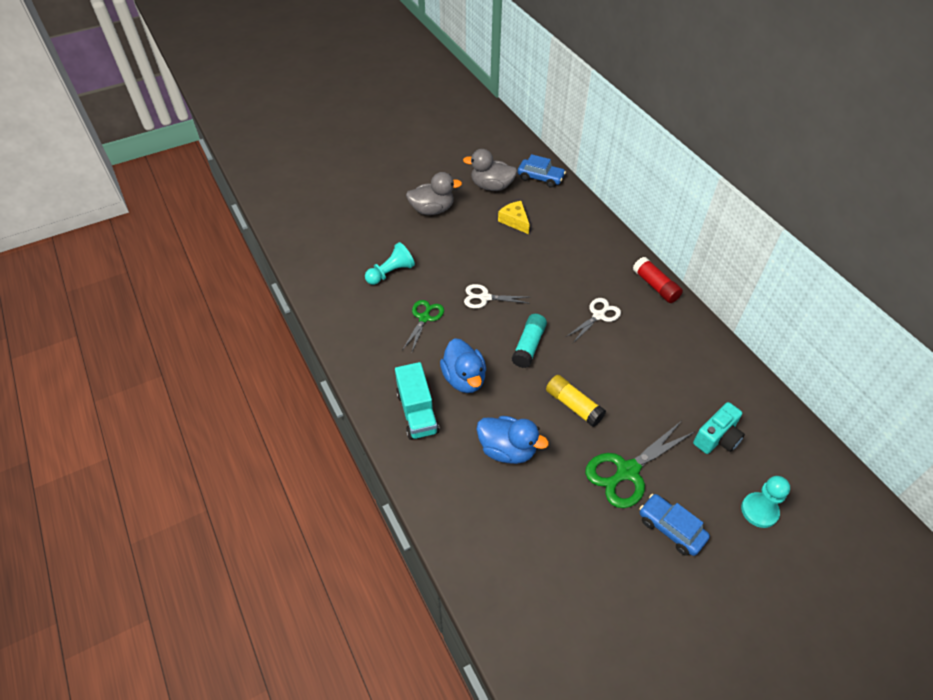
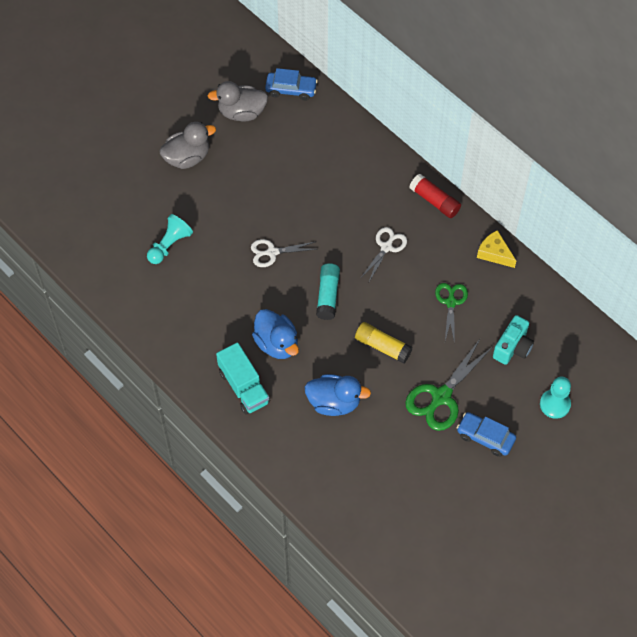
camera: 15 degrees left, 10 degrees up
green scissors [403,300,444,352] -> green scissors moved to [435,283,468,344]
yellow cheese [498,201,530,234] -> yellow cheese moved to [477,230,516,268]

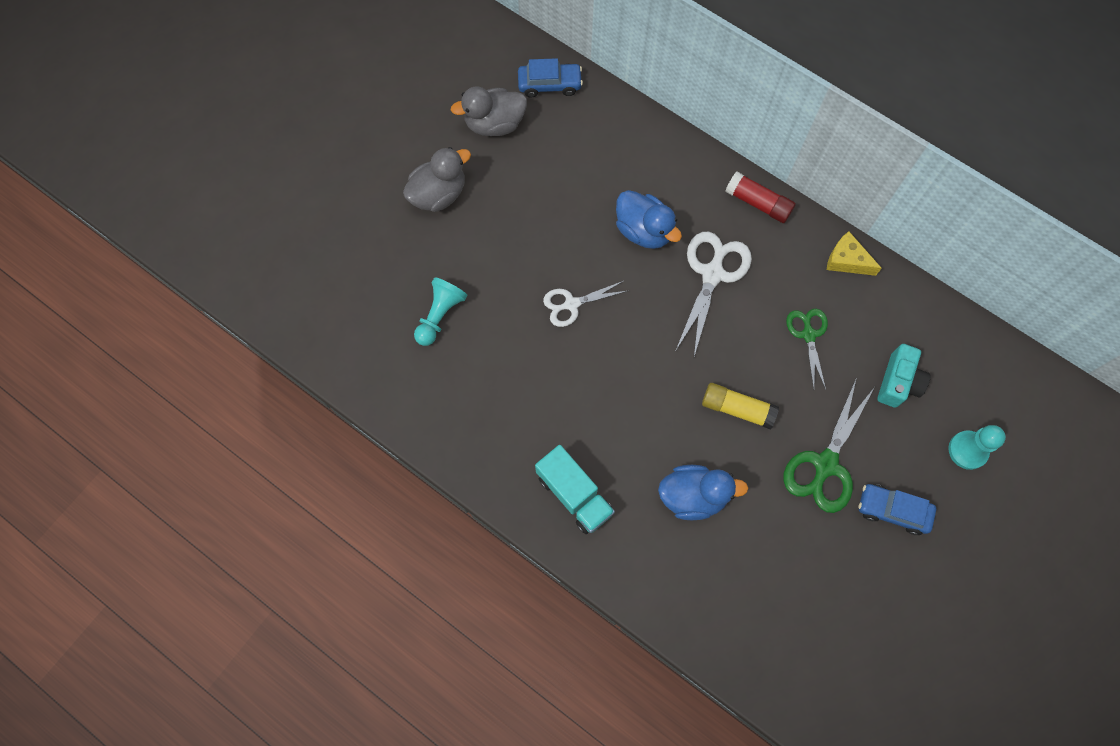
camera: 10 degrees left, 10 degrees up
blue duck [252,309,299,359] -> blue duck moved to [616,190,682,249]
turquoise glue stick [316,263,340,320] -> none
white scissors [360,227,407,282] -> white scissors [676,232,752,356], size x1.60

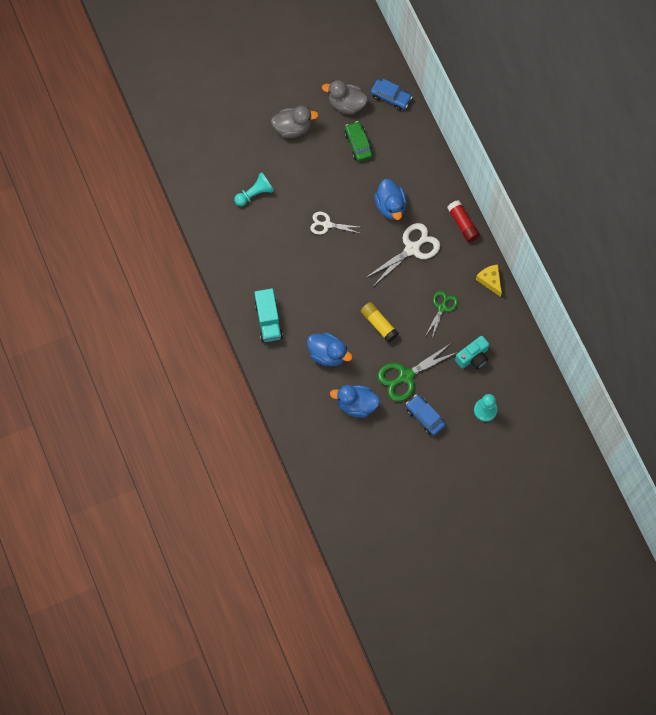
camera: 30 degrees right, 0 degrees up
none -> blue duck [330,385,380,418]
none -> green car [344,121,373,161]

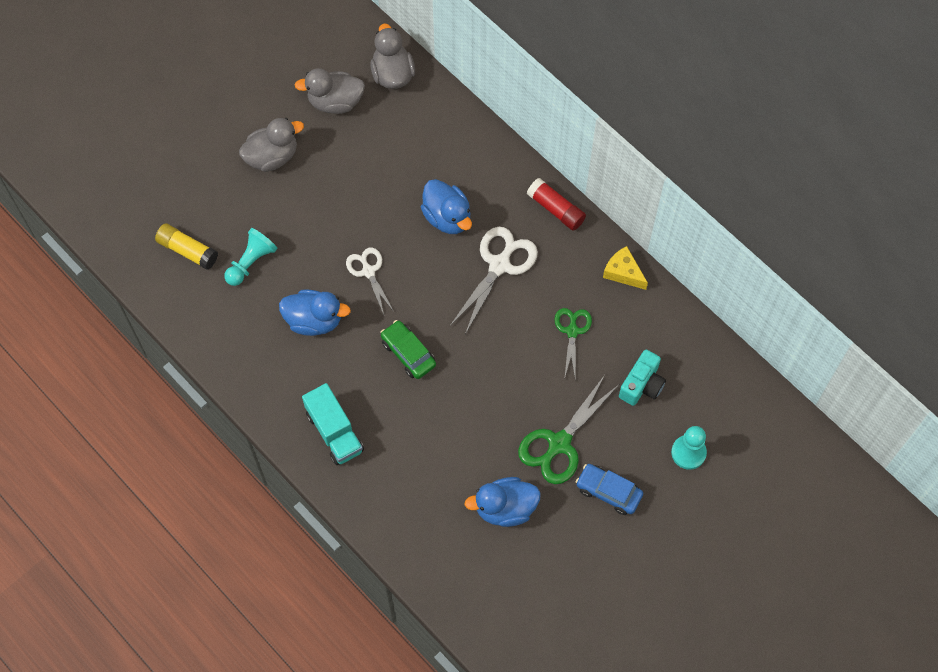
camera: 20 degrees left, 5 degrees down
blue duck [307,333,352,366] -> blue duck moved to [279,289,351,336]
white scissors [310,212,361,235] -> white scissors turned 75 degrees clockwise [346,248,394,315]
green car [344,121,373,161] -> green car moved to [380,320,436,379]
yellow glue stick [361,302,399,343] -> yellow glue stick moved to [155,223,218,270]
blue car [371,79,412,110] -> grey duck [370,24,415,89]

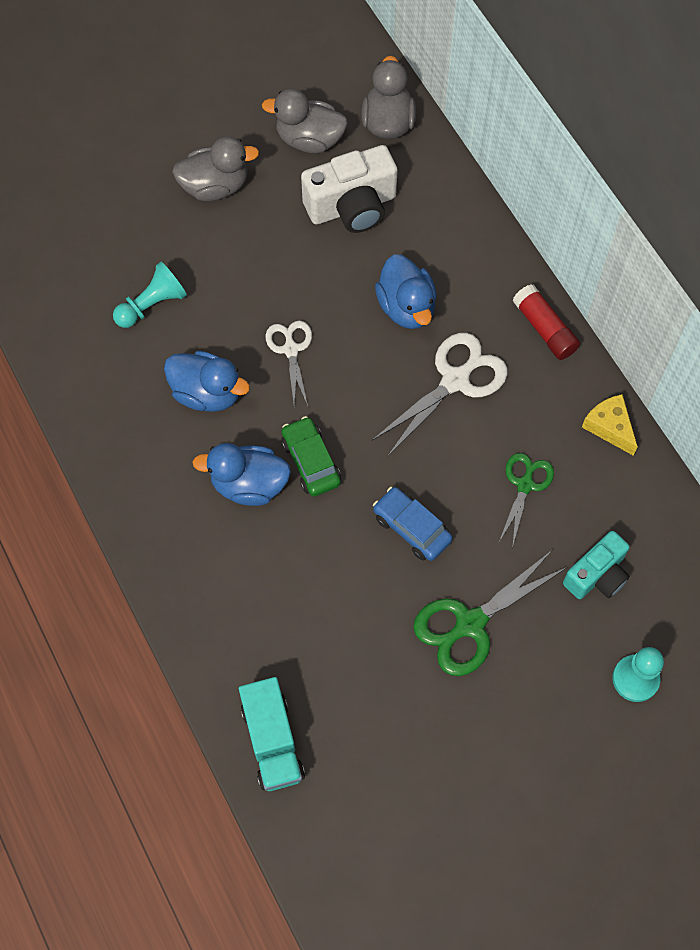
camera: 15 degrees right, 0 degrees up
yellow glue stick [155,223,218,270] -> none
turquoise truck [302,383,364,465] -> turquoise truck moved to [239,677,305,791]
blue duck [464,477,541,527] -> blue duck moved to [192,443,291,506]
blue car [576,464,643,515] -> blue car moved to [373,487,453,561]
none -> white camera [301,145,398,233]

